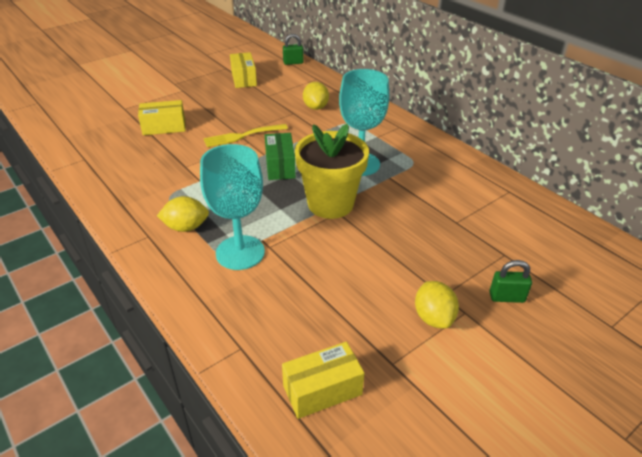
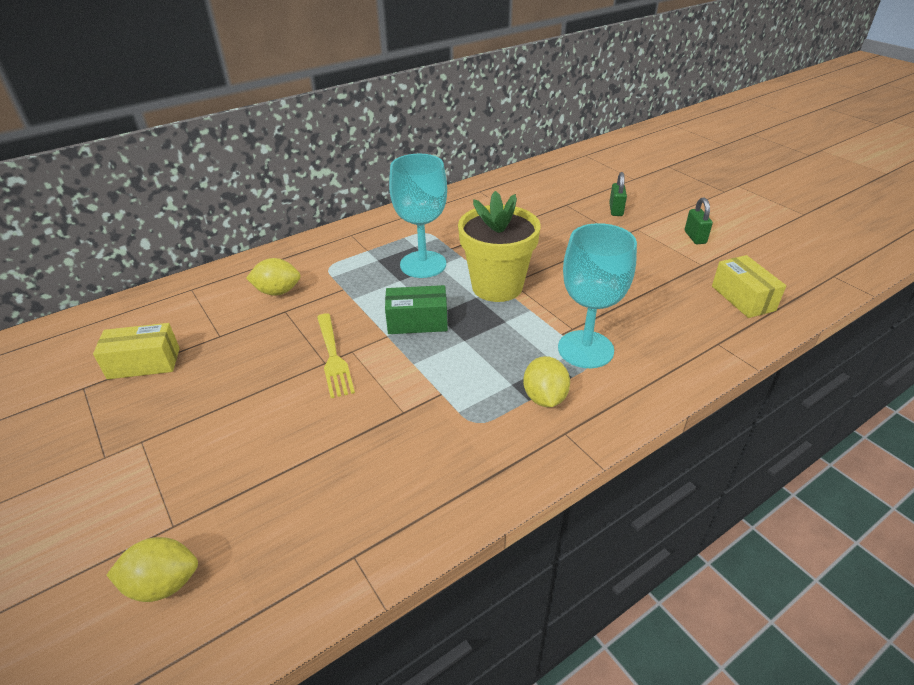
camera: 85 degrees left, 0 degrees up
yellow box [138,100,186,135] -> none
green padlock [283,34,304,65] -> green padlock moved to [685,198,713,244]
yellow lemon [415,281,459,329] -> yellow lemon moved to [107,537,198,602]

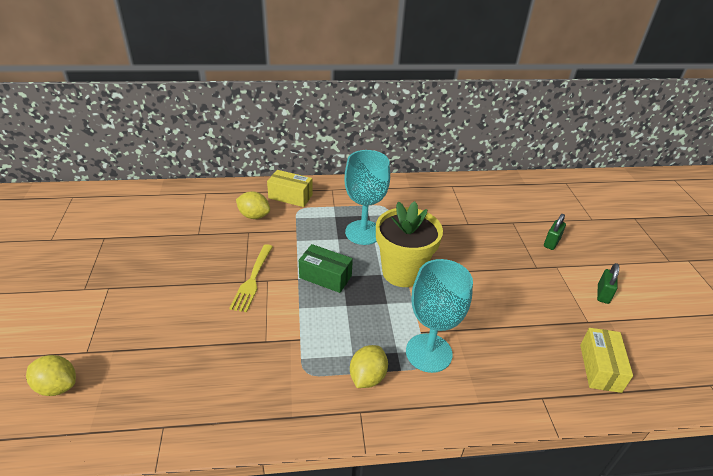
camera: 25 degrees right, 0 degrees up
yellow box [93,323,180,379] -> yellow box moved to [267,170,313,207]

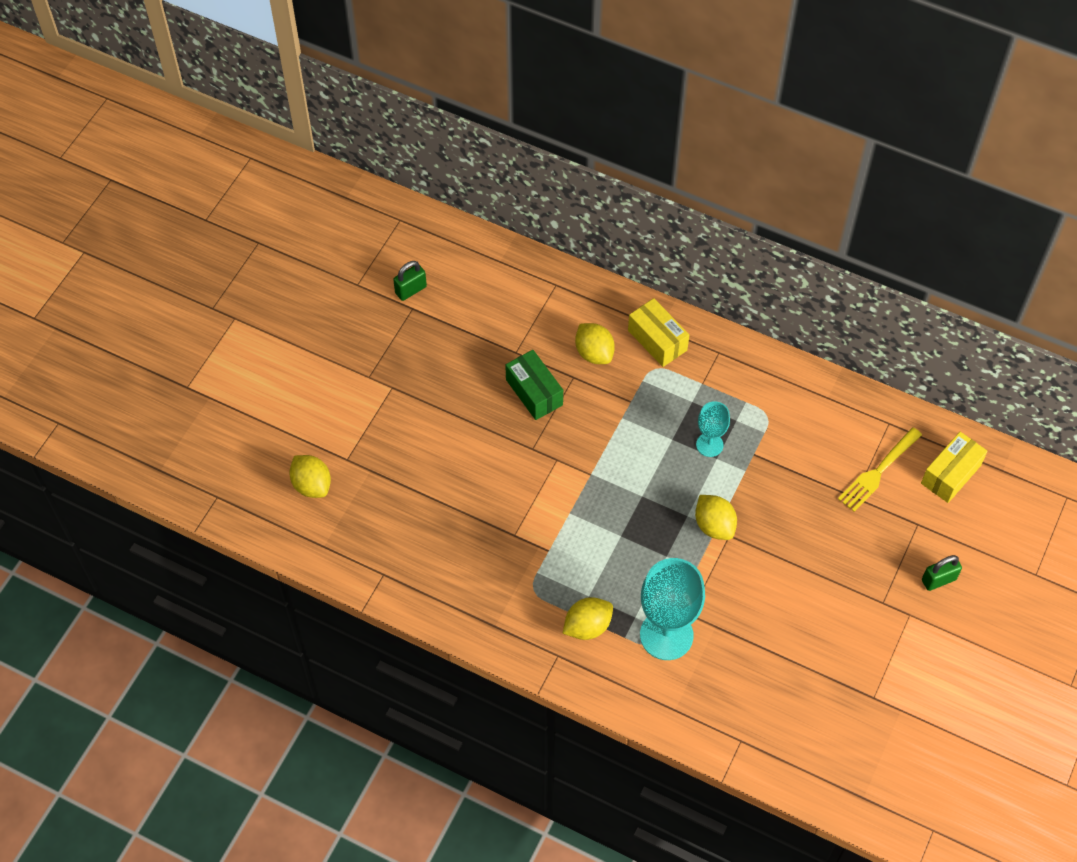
camera: 35 degrees right, 20 degrees up
yellow fork [229,244,273,312] -> yellow fork moved to [838,427,922,512]
green box [299,244,353,293] -> green box moved to [505,350,563,420]
turquoise goblet [344,150,390,245] -> turquoise goblet [696,401,730,457], size x0.54
yellow flower pot [376,201,443,287] -> yellow lemon [695,495,737,540]
yellow box [580,328,633,393] -> yellow box moved to [921,432,988,503]
green padlock [597,263,619,304] -> green padlock moved to [393,261,427,301]

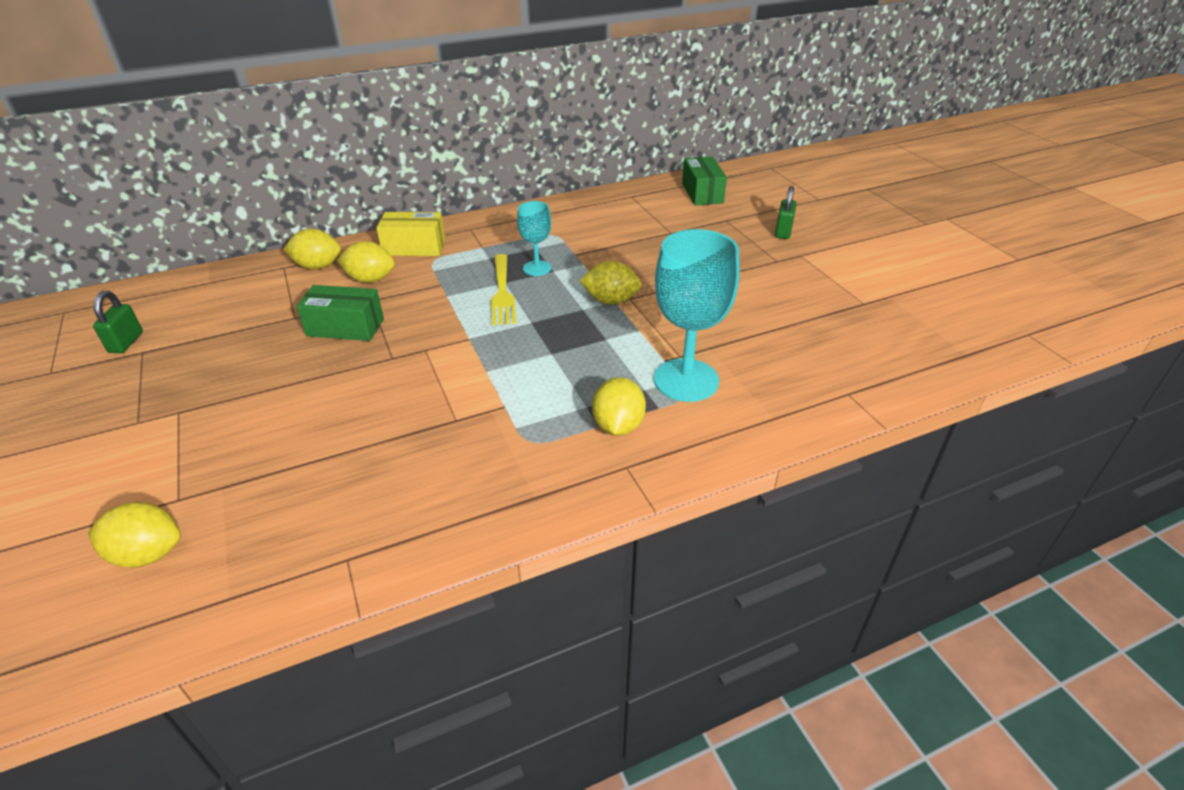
camera: 50 degrees left, 20 degrees down
yellow fork [838,427,922,512] -> yellow fork moved to [491,254,516,325]
yellow box [921,432,988,503] -> green box [682,156,727,206]
none -> yellow lemon [284,229,341,270]

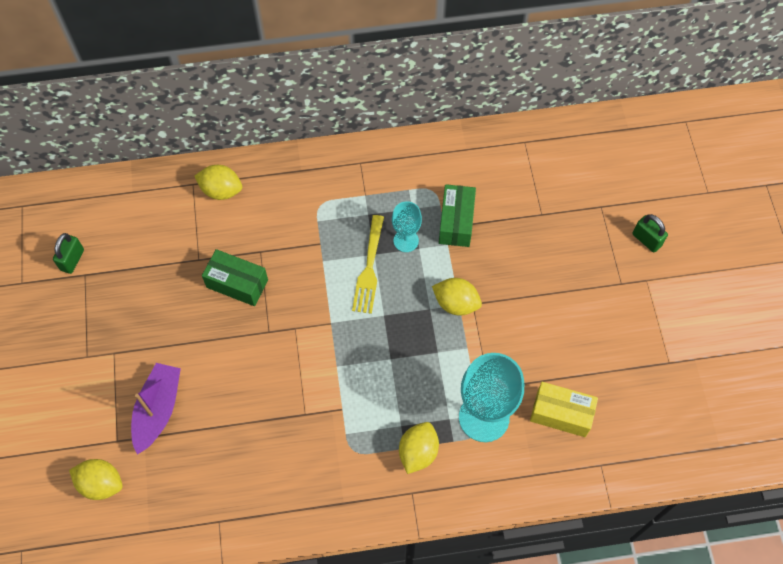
camera: 15 degrees right, 25 degrees up
yellow lemon [337,241,395,283] -> none
yellow box [376,212,446,256] -> yellow box moved to [530,382,598,437]
green box [682,156,727,206] -> green box moved to [439,184,476,247]
green padlock [775,186,797,239] -> green padlock turned 75 degrees counterclockwise [633,214,668,252]
none -> purple boat [131,363,181,454]

